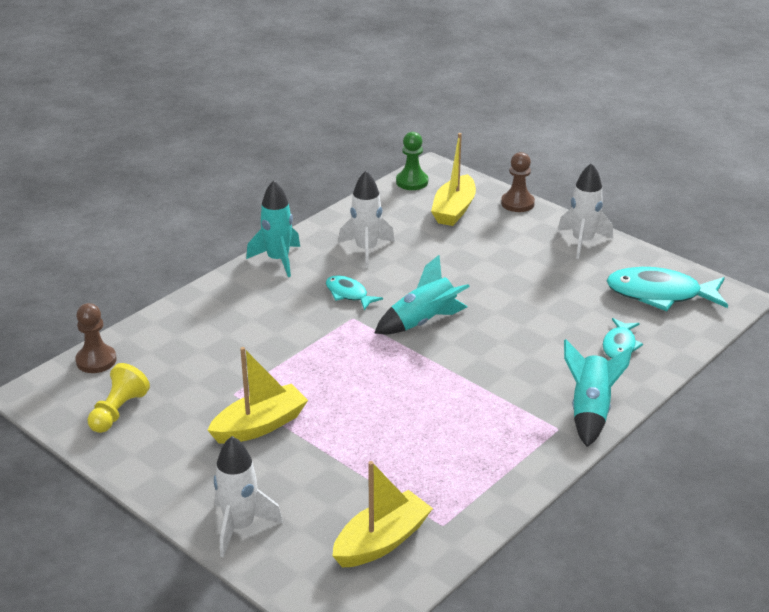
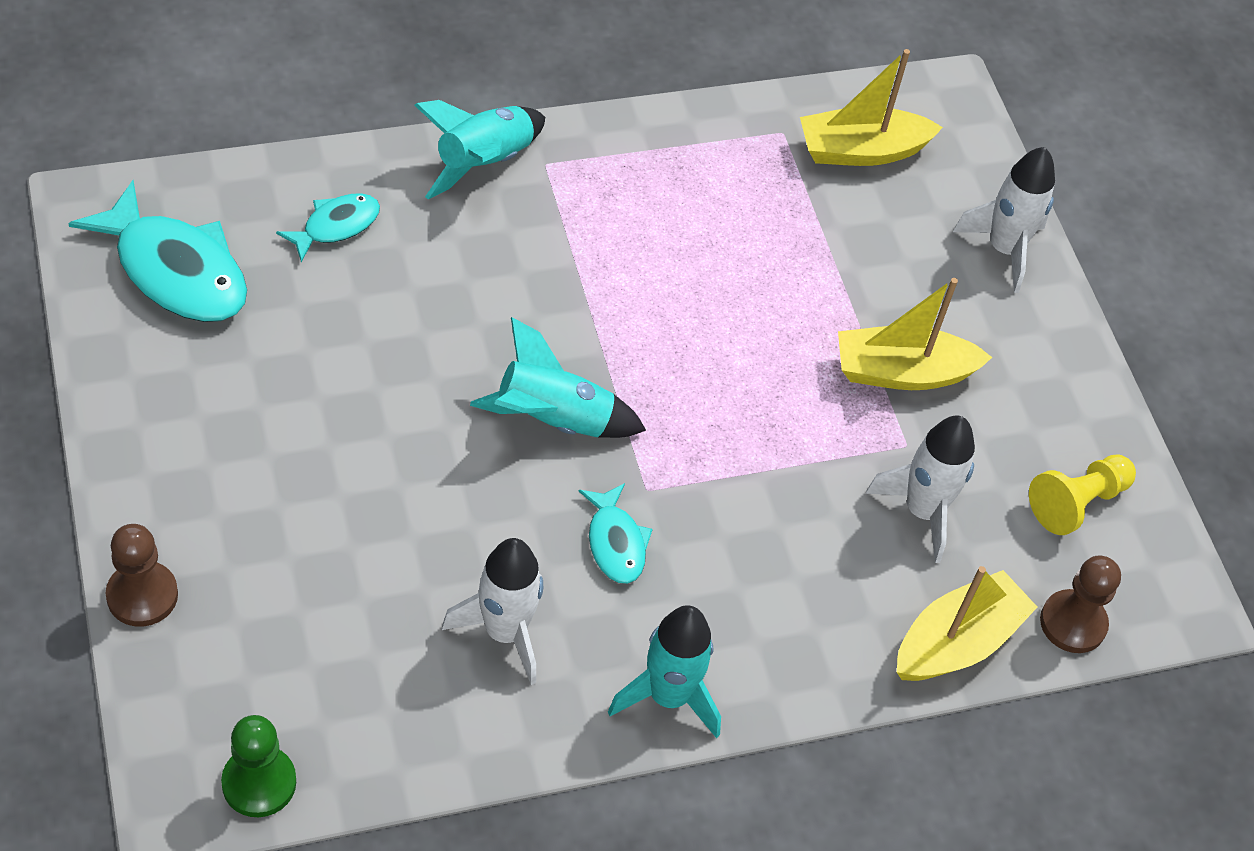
camera: 155 degrees left, 20 degrees up
yellow boat [431,133,476,226] -> yellow boat moved to [897,566,1038,681]
white rocket [558,163,613,259] -> white rocket moved to [865,416,975,563]

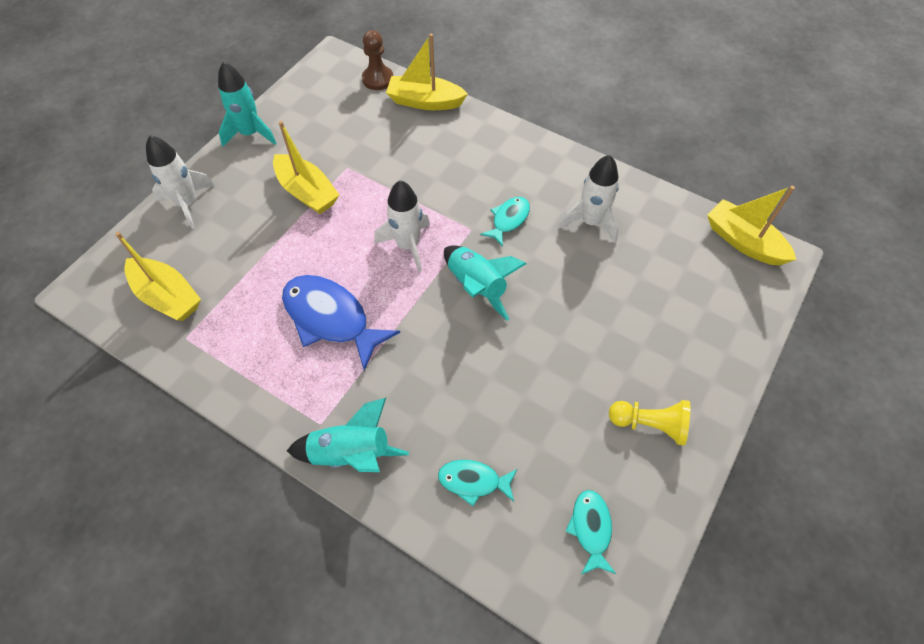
camera: 125 degrees left, 5 degrees up
turquoise fish [68,180,247,322] -> turquoise fish [565,490,616,575], size x0.54
brown pawn [106,524,178,627] -> none
green pawn [221,715,296,817] -> yellow boat [707,186,796,266]
turquoise rocket [608,605,721,738] -> turquoise rocket moved to [218,62,276,147]
white rocket [865,416,975,563] -> white rocket moved to [374,180,430,272]
yellow pawn [1029,455,1136,535] -> yellow pawn moved to [609,400,690,446]
none -> blue fish [282,275,400,371]

